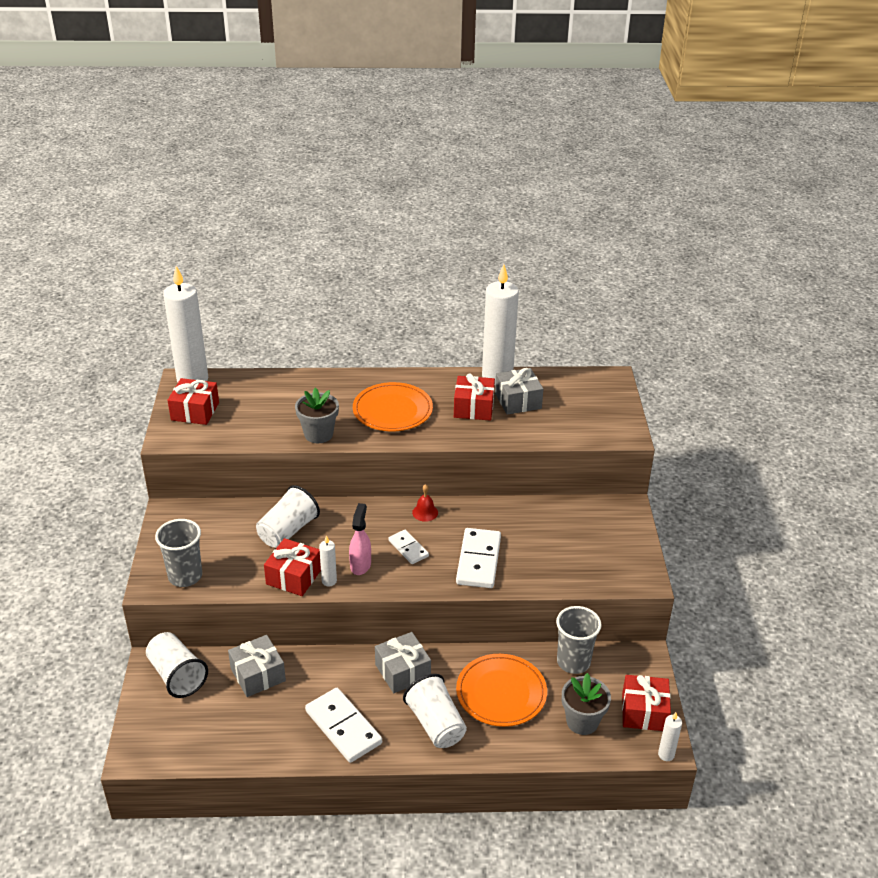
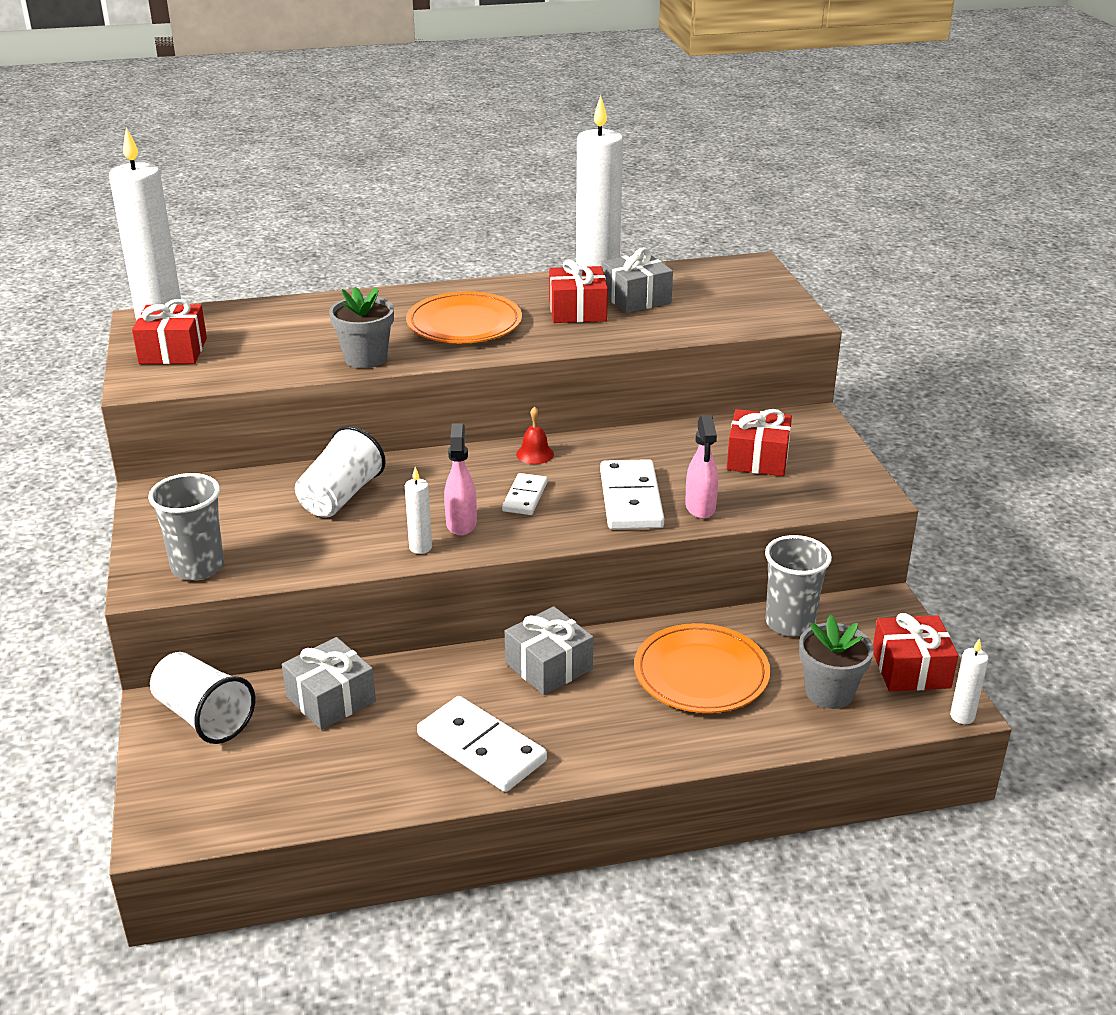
camera: 10 degrees left, 5 degrees down
red gift [264,538,321,596] -> red gift moved to [727,409,792,476]
white domino [388,530,429,564] -> white domino turned 60 degrees clockwise [502,473,547,515]
white cup [403,674,467,748] -> none
none -> pink spray bottle [685,415,718,519]

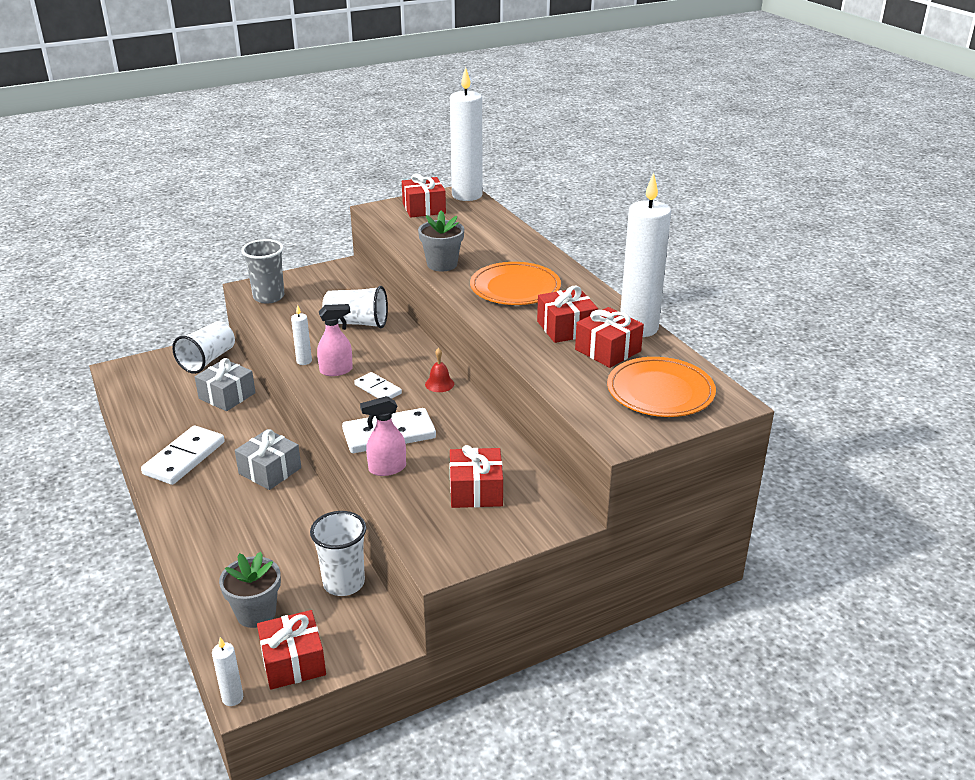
camera: 75 degrees right, 0 degrees up
white domino [502,473,547,515] -> white domino turned 45 degrees clockwise [354,372,402,399]
grey gift [601,248,673,313] -> red gift [575,307,644,368]
orange plate [634,623,770,713] -> orange plate moved to [607,357,716,417]
grey cup [765,535,832,636] -> white cup [310,511,366,596]

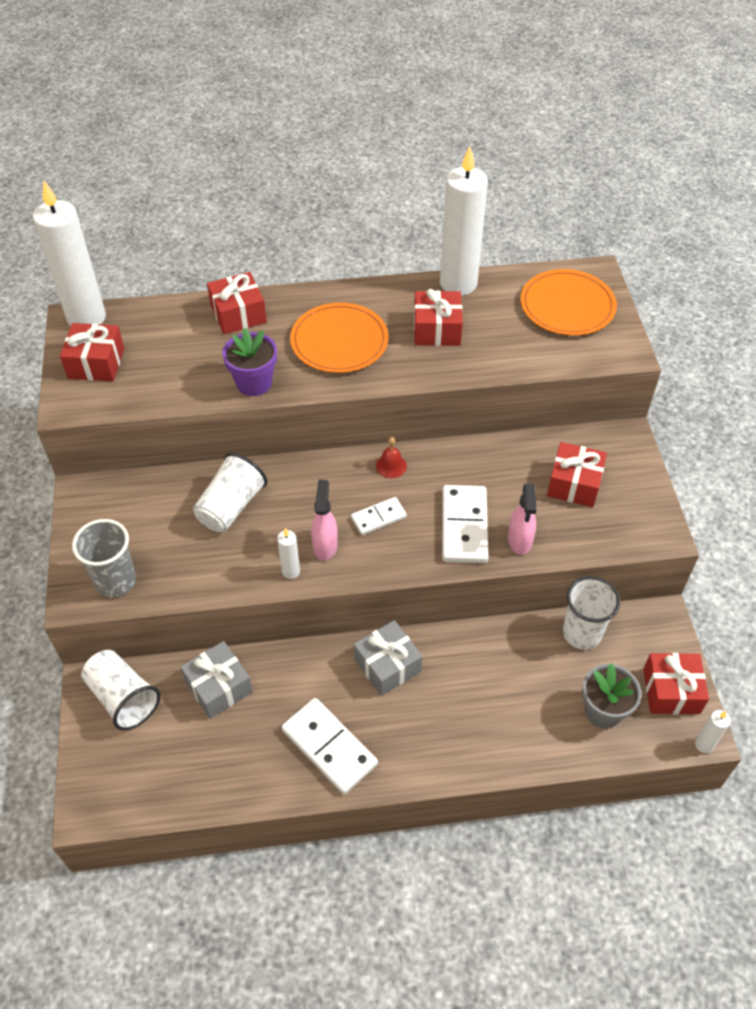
camera: 70 degrees left, 20 degrees up
grey flower pot [418,210,464,271] -> purple flower pot [222,328,277,396]
red gift [575,307,644,368] -> red gift moved to [207,272,267,334]

